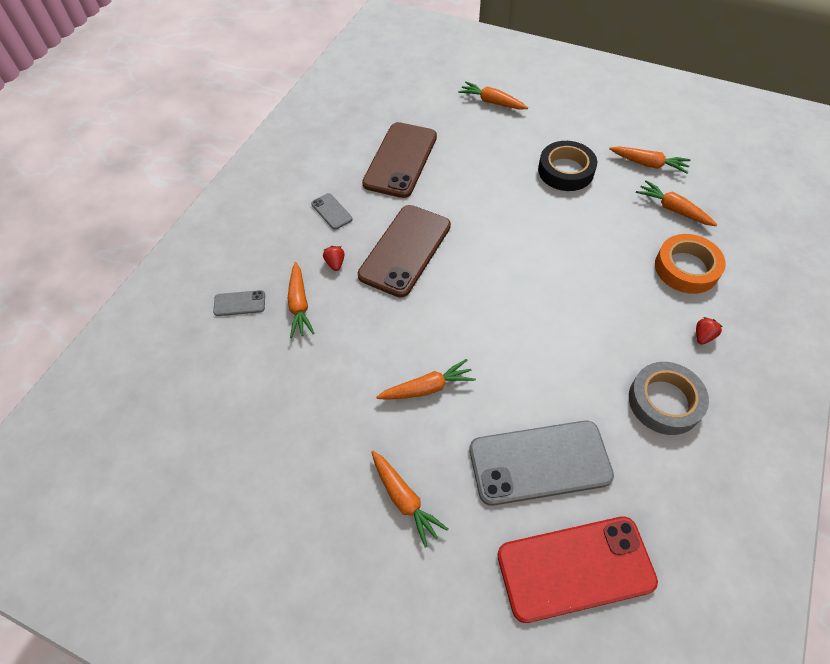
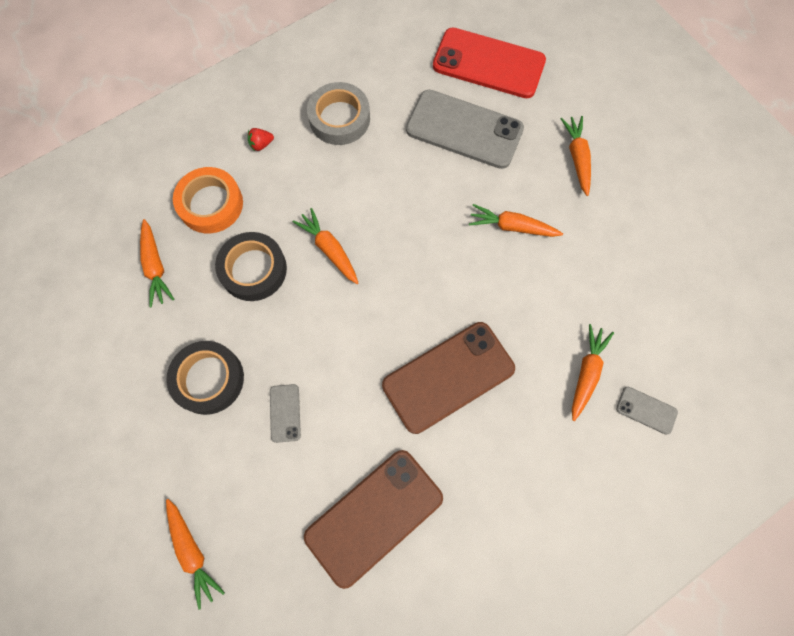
camera: 150 degrees left, 15 degrees up
grey phone [311,193,353,230] -> grey phone moved to [270,384,301,443]
red strawberry [323,246,345,271] -> none
orange carrot [609,146,690,174] -> orange carrot moved to [292,208,358,284]
none -> black tape [215,232,287,301]

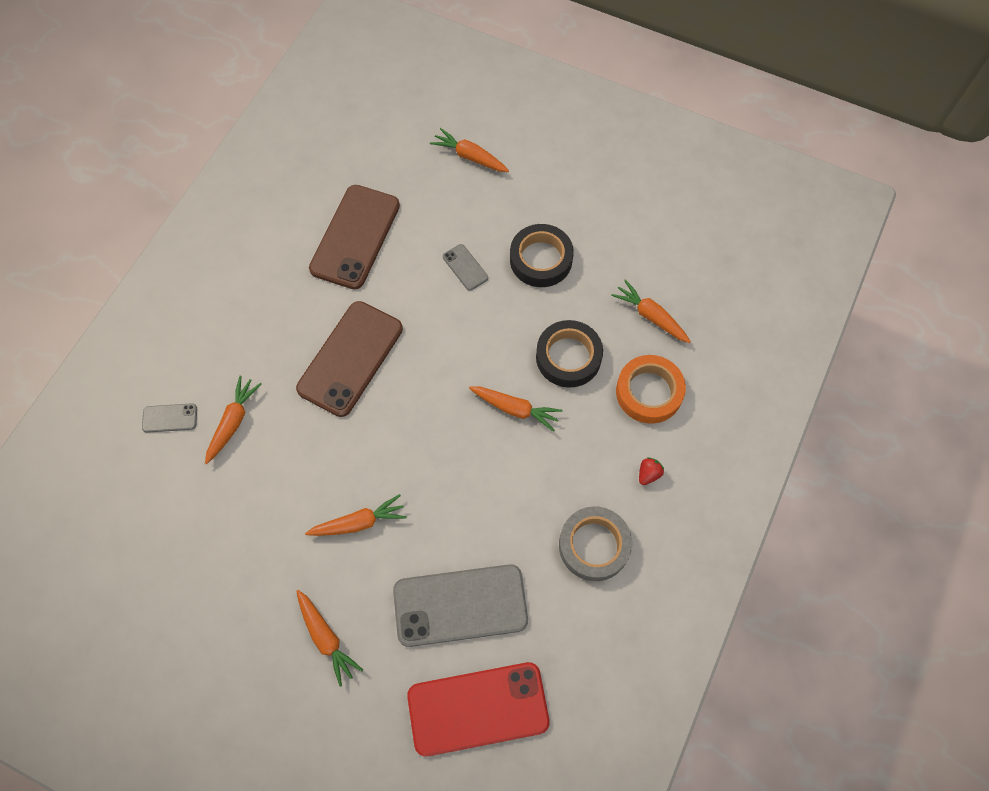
camera: 150 degrees right, 5 degrees down
orange carrot [572,324,614,421] -> orange carrot turned 150 degrees counterclockwise [205,376,261,464]

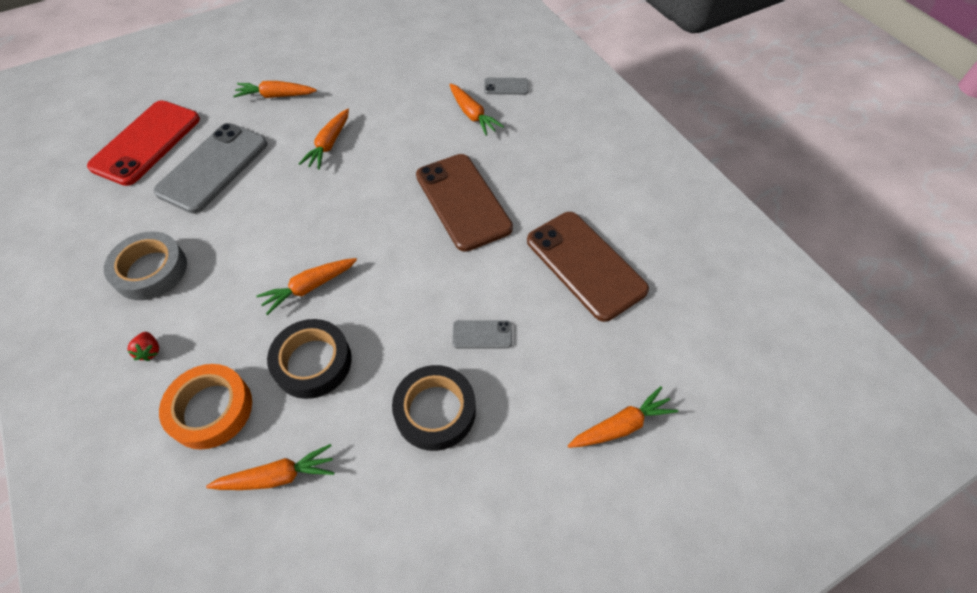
camera: 125 degrees right, 10 degrees down
grey phone [142,403,197,433] -> grey phone turned 60 degrees clockwise [484,78,529,95]

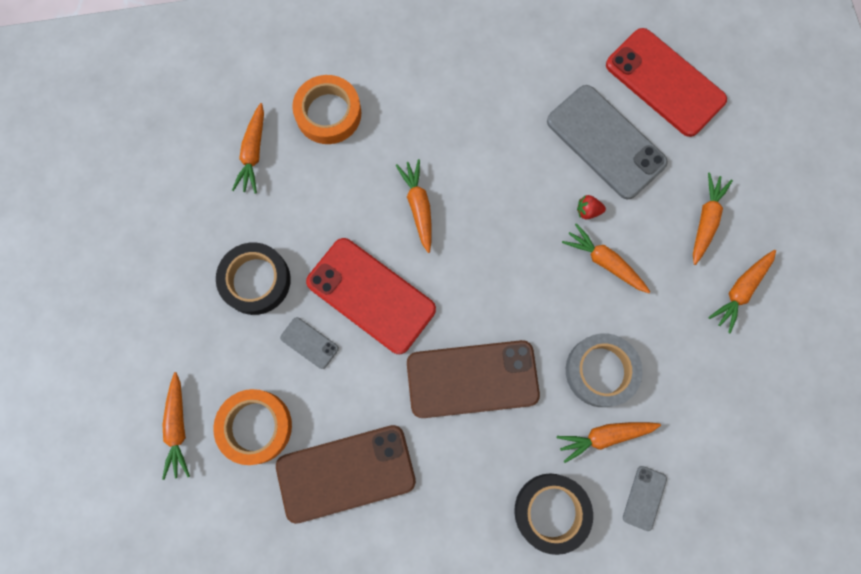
camera: 110 degrees right, 20 degrees up
grey tape [104,231,187,300] -> grey tape moved to [566,333,643,407]
red strawberry [127,332,159,361] -> red strawberry moved to [577,195,606,220]
black tape [267,319,352,399] -> black tape moved to [514,474,593,555]
grey phone [452,320,512,349] -> grey phone turned 75 degrees counterclockwise [280,317,339,369]
none -> orange tape [213,389,292,465]
none -> red phone [306,238,436,354]
none -> orange carrot [708,250,776,334]

